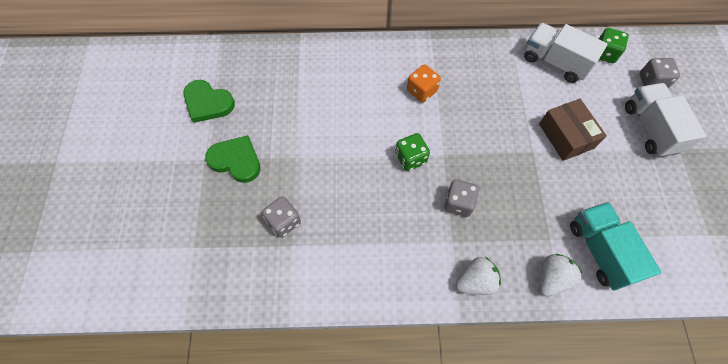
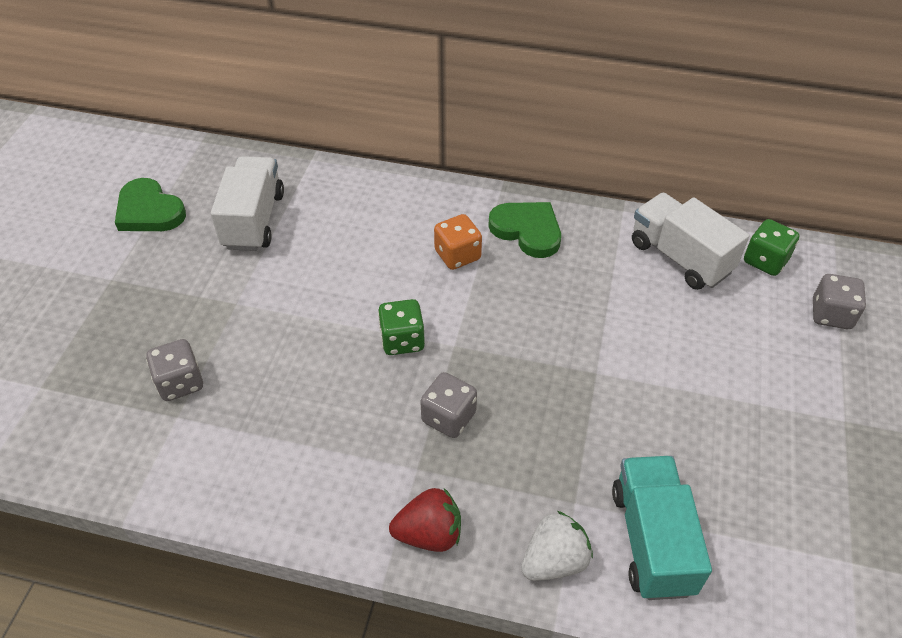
camera: 15 degrees right, 15 degrees down
green heart [205,135,261,183] -> green heart moved to [488,202,561,258]
white strawberry [456,257,501,295] -> red strawberry [389,488,461,552]
brown box [539,99,607,161] -> none
white truck [625,83,706,157] -> white truck moved to [211,156,284,251]

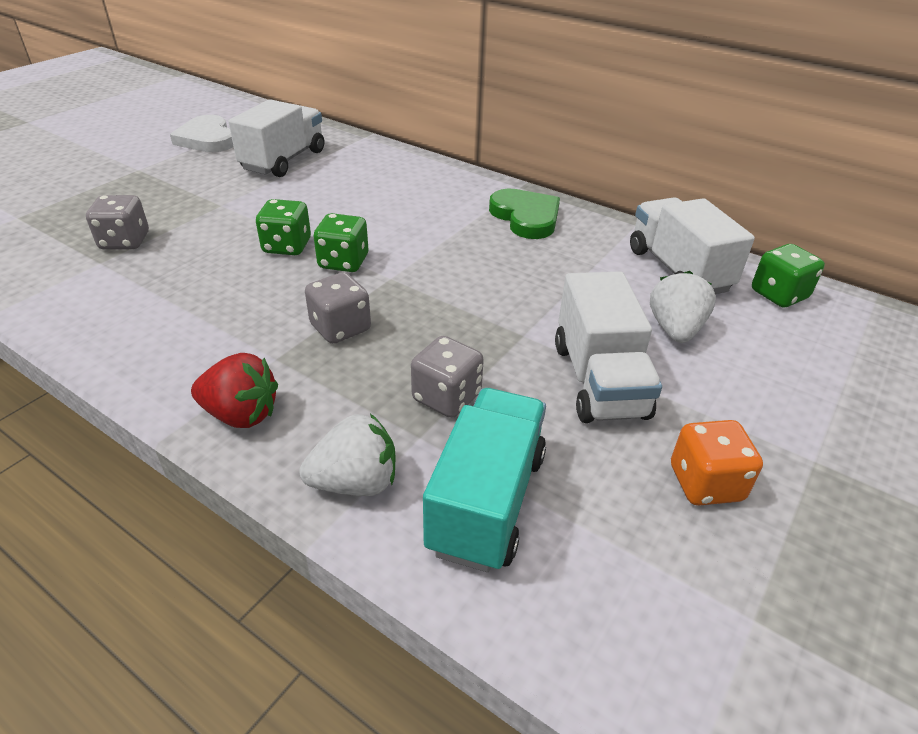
camera: 20 degrees right, 10 degrees down
green heart [115,178,186,231] -> white heart [170,115,234,152]
orange dice [434,214,482,270] -> orange dice moved to [671,420,763,506]
grey dice [813,274,866,329] -> grey dice moved to [411,336,484,418]
none -> green dice [256,199,311,255]
none -> white truck [555,271,662,423]
none -> white strawberry [650,271,716,343]

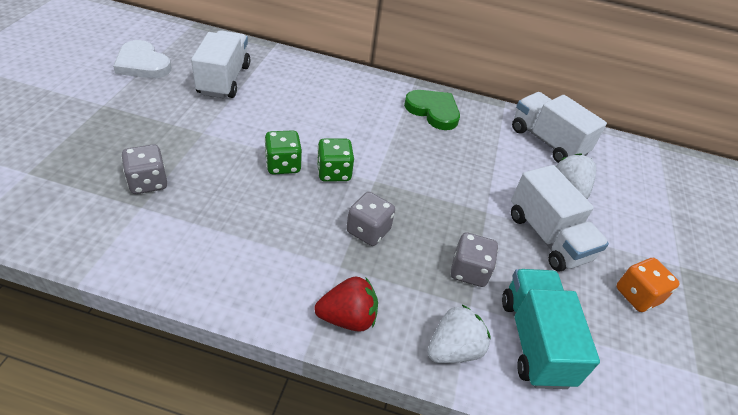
camera: 25 degrees left, 5 degrees up
green dice [752,244,825,308] -> none

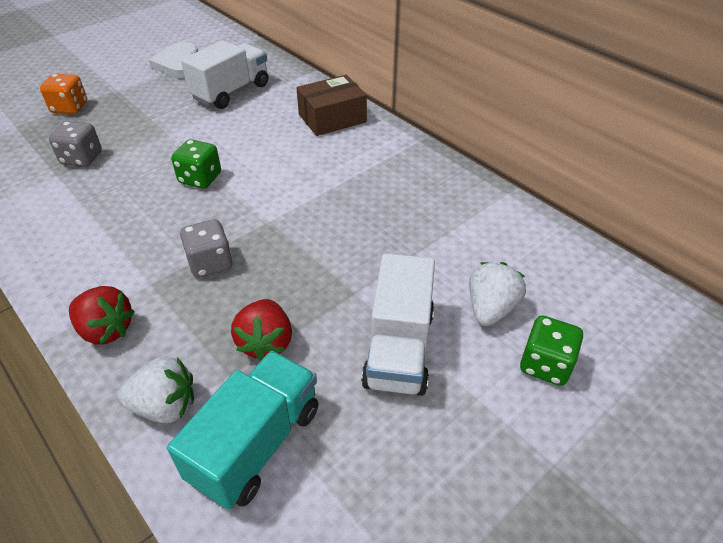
camera: 40 degrees right, 0 degrees up
green dice [317,139,354,182] -> green dice moved to [520,315,583,386]
green heart [404,90,460,130] -> none
grey dice [451,233,498,287] -> red strawberry [231,299,292,361]
white truck [512,92,607,163] -> none
orange dice [616,258,679,312] -> orange dice moved to [40,74,87,114]
none -> brown box [297,75,367,136]

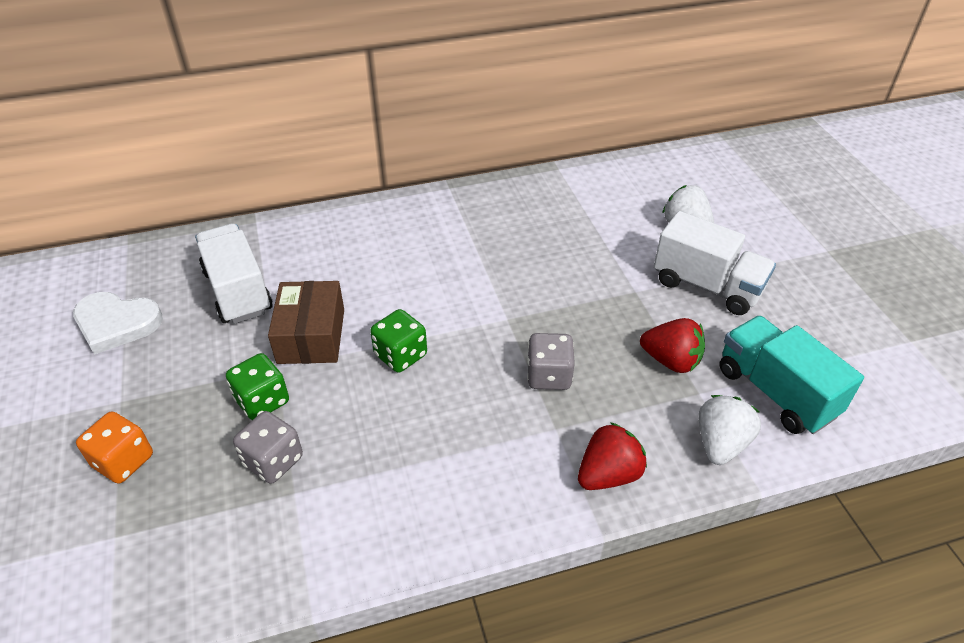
camera: 65 degrees left, 0 degrees up
brown box [297,75,367,136] -> brown box moved to [268,281,344,364]
green dice [520,315,583,386] -> green dice moved to [226,353,289,420]

